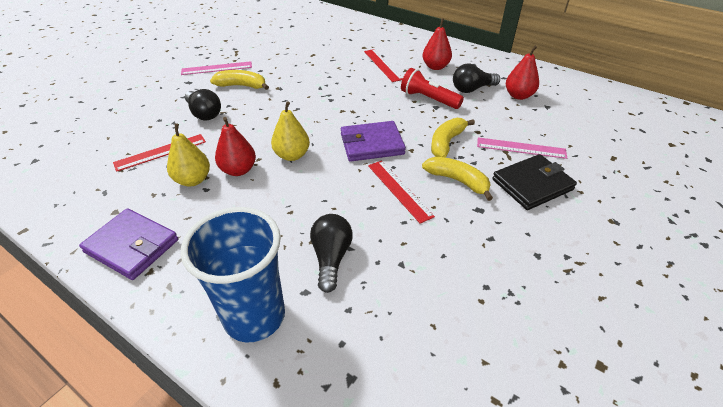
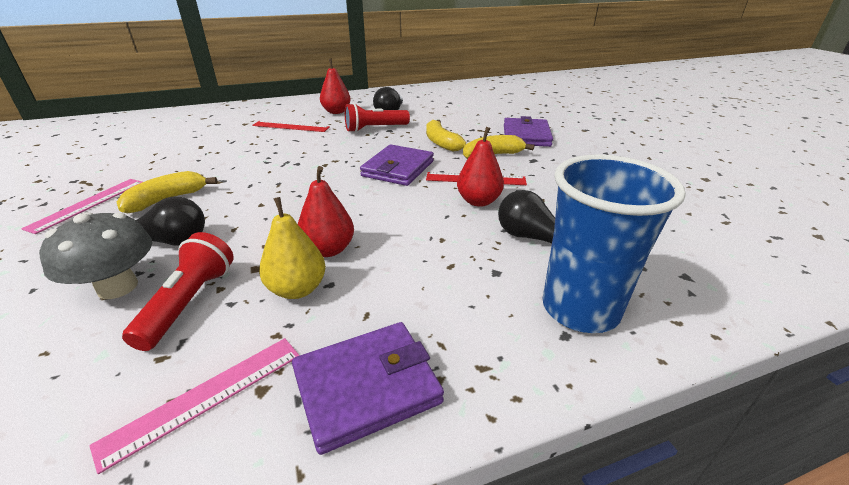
camera: 55 degrees left, 10 degrees down
red ruler [113,134,206,172] -> red flashlight [122,232,233,351]
yellow pear [271,101,310,161] -> none
pink ruler [477,137,567,159] -> pink ruler moved to [89,338,300,474]
black wallet [492,154,577,210] -> purple wallet [504,116,553,147]
red pear [506,46,539,100] -> red pear moved to [457,126,504,207]
none -> grey mushroom [39,212,152,299]

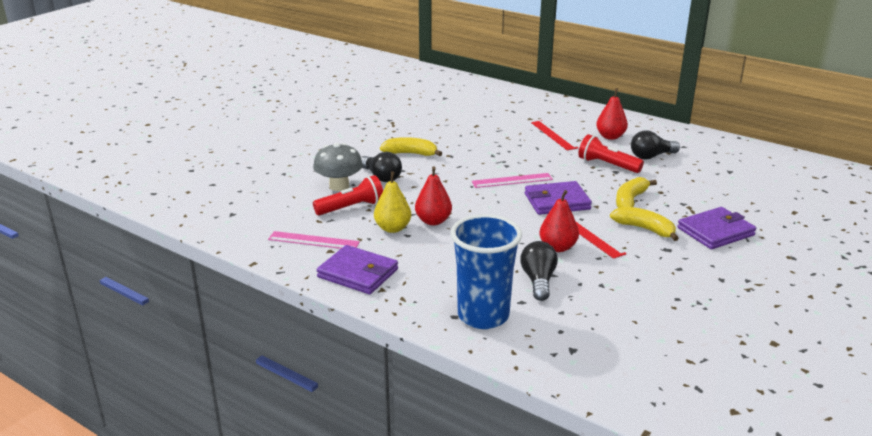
camera: 55 degrees right, 5 degrees down
pink ruler [21,179,142,234] -> pink ruler moved to [472,173,553,188]

